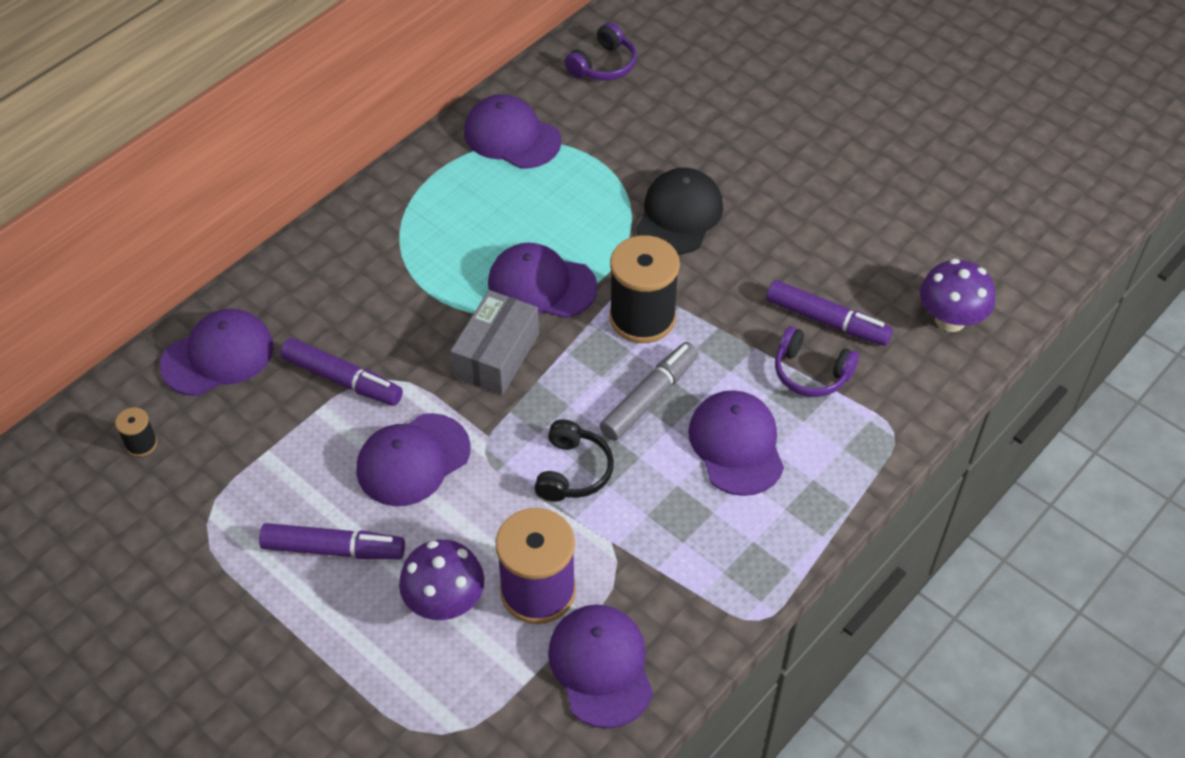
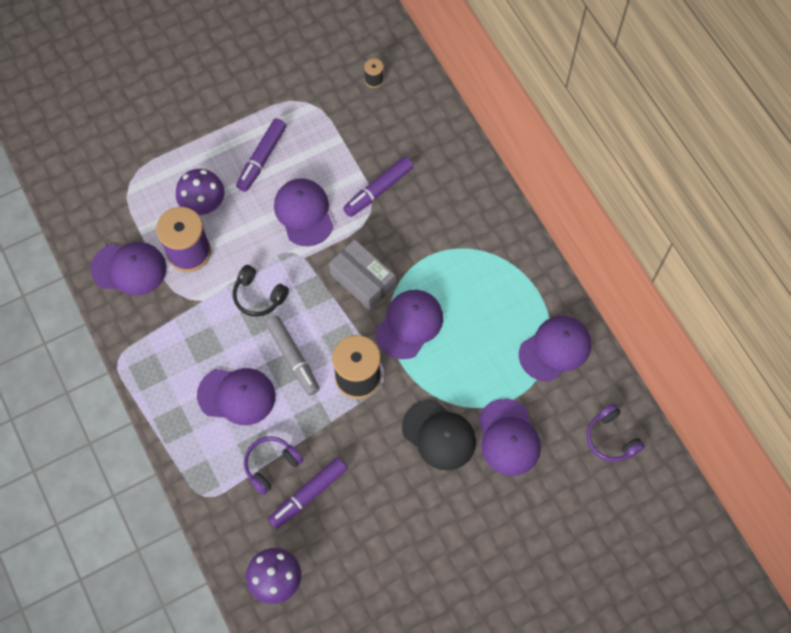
camera: 110 degrees right, 15 degrees up
purple cap [160,309,274,396] -> purple cap moved to [478,398,541,476]

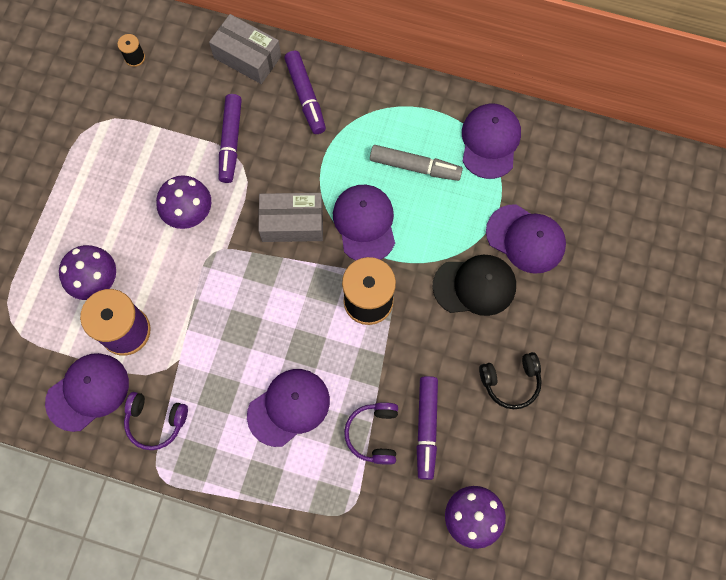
camera: 45 degrees left, 5 degrees up
black headphones [233,265,289,317] -> black headphones moved to [479,352,542,409]
purple marker [236,118,287,192] -> purple marker moved to [284,51,326,134]
grey marker [266,316,320,396] -> grey marker moved to [370,145,463,181]
purple cap [274,179,333,247] -> purple mushroom [156,175,211,229]
purple headphones [587,404,645,462] -> purple headphones moved to [124,392,188,450]
none -> grey box [209,14,281,84]

